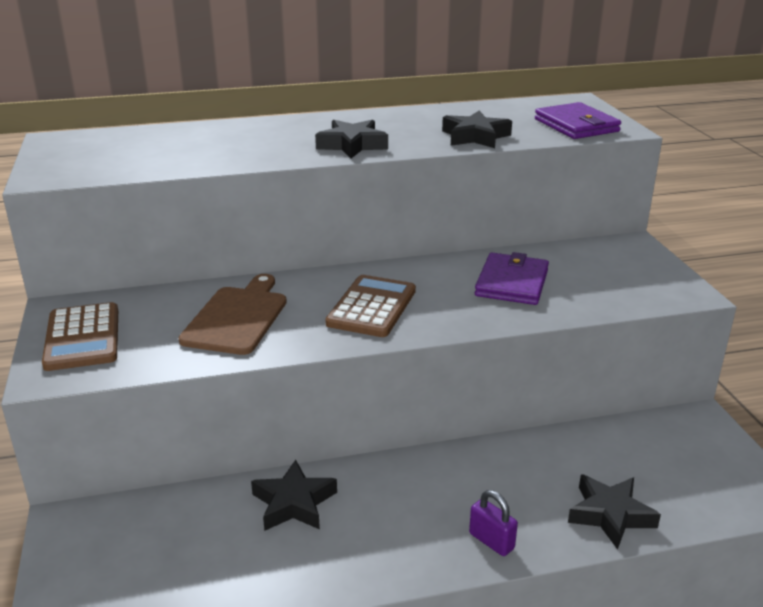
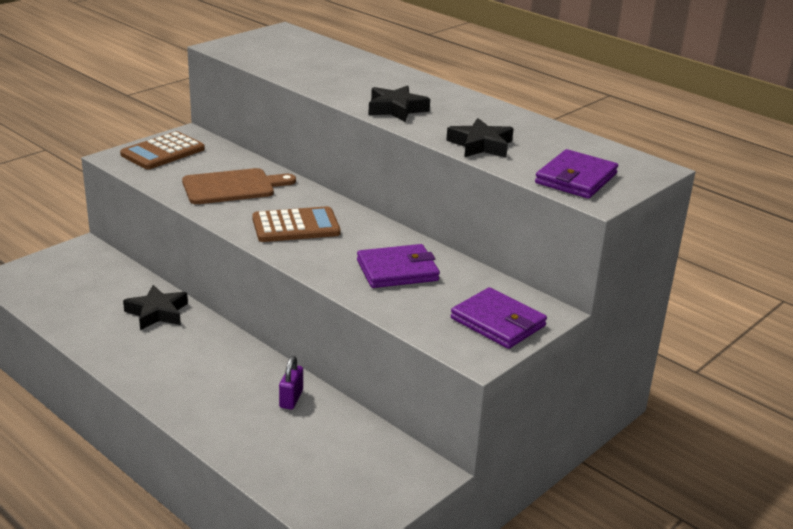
camera: 55 degrees right, 0 degrees up
purple padlock [469,490,518,556] -> purple padlock moved to [279,356,303,409]
black star [568,474,661,550] -> none
none -> purple wallet [451,287,547,349]

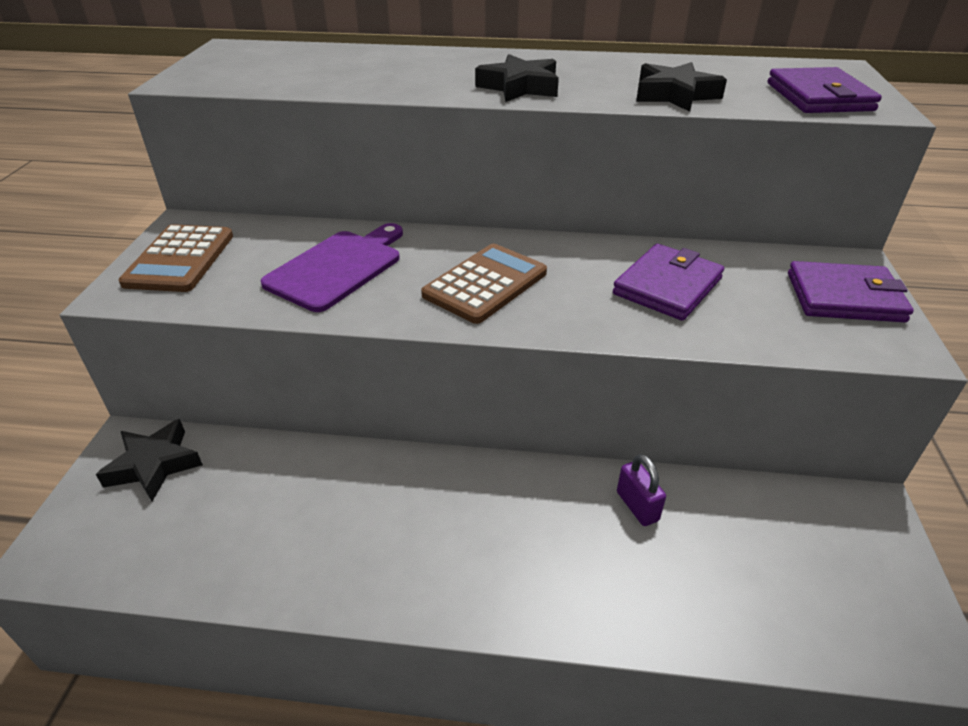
camera: 35 degrees left, 10 degrees up
black star [123,285,188,330] -> black star moved to [96,419,203,501]
brown cutting board [182,168,296,204] -> purple cutting board [261,223,403,312]

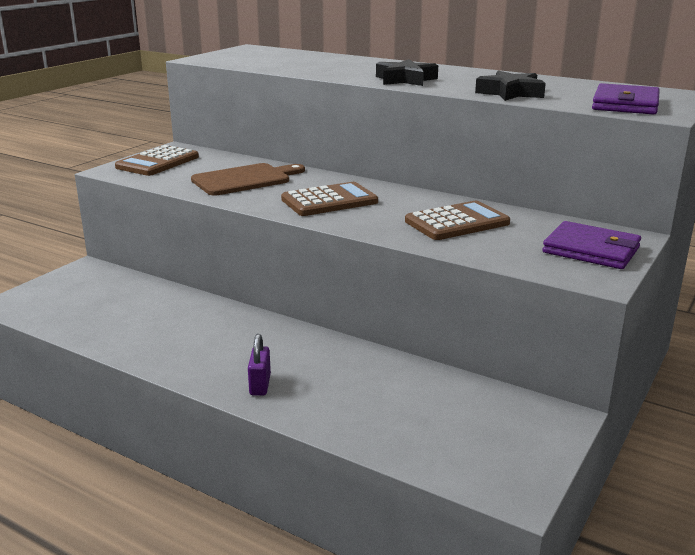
camera: 25 degrees right, 15 degrees down
black star [96,419,203,501] -> none
purple cutting board [261,223,403,312] -> brown cutting board [191,163,305,196]
purple wallet [613,244,724,321] -> brown calculator [405,201,510,240]
purple padlock [617,454,666,526] -> purple padlock moved to [248,334,271,396]

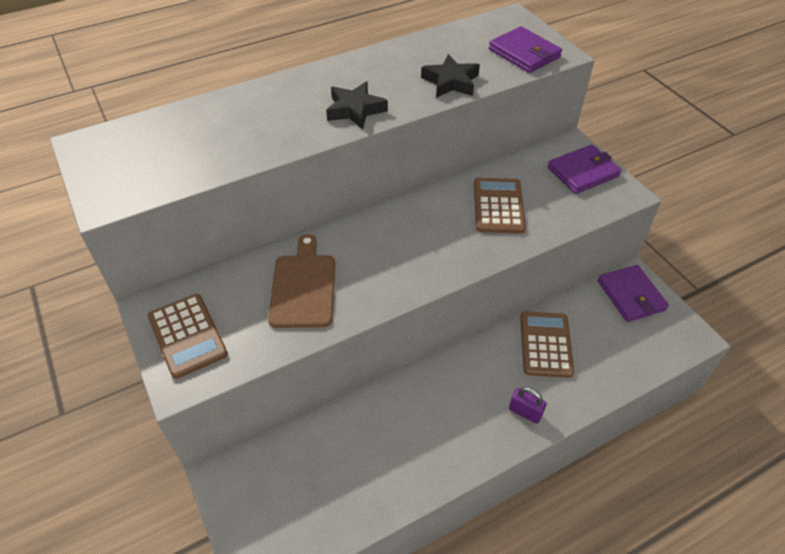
camera: 60 degrees left, 25 degrees up
brown calculator [281,182,378,216] -> brown calculator moved to [520,311,574,378]
none -> purple wallet [598,265,669,322]

